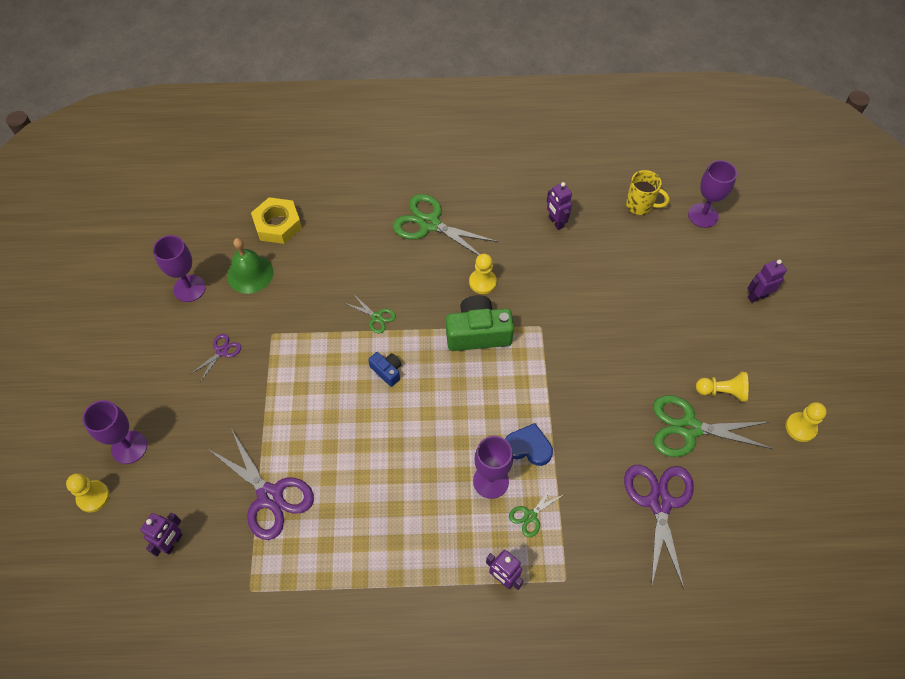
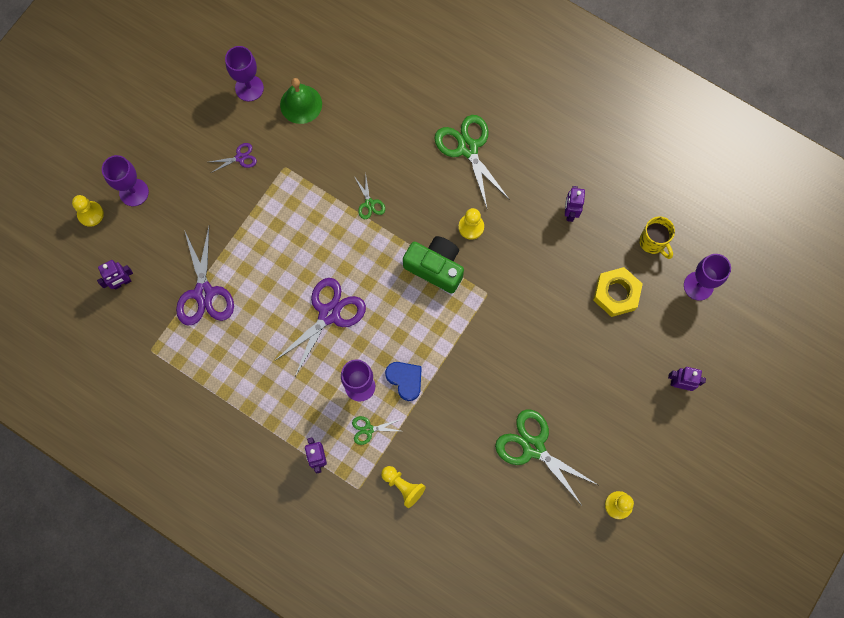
camera: 35 degrees right, 15 degrees up
yellow nut [251,197,302,244] -> yellow nut moved to [593,267,643,317]
blue camera [368,352,402,387] -> none
purple scissors [624,465,694,589] -> purple scissors moved to [276,278,366,376]
yellow pawn [696,372,749,402] -> yellow pawn moved to [381,466,426,508]

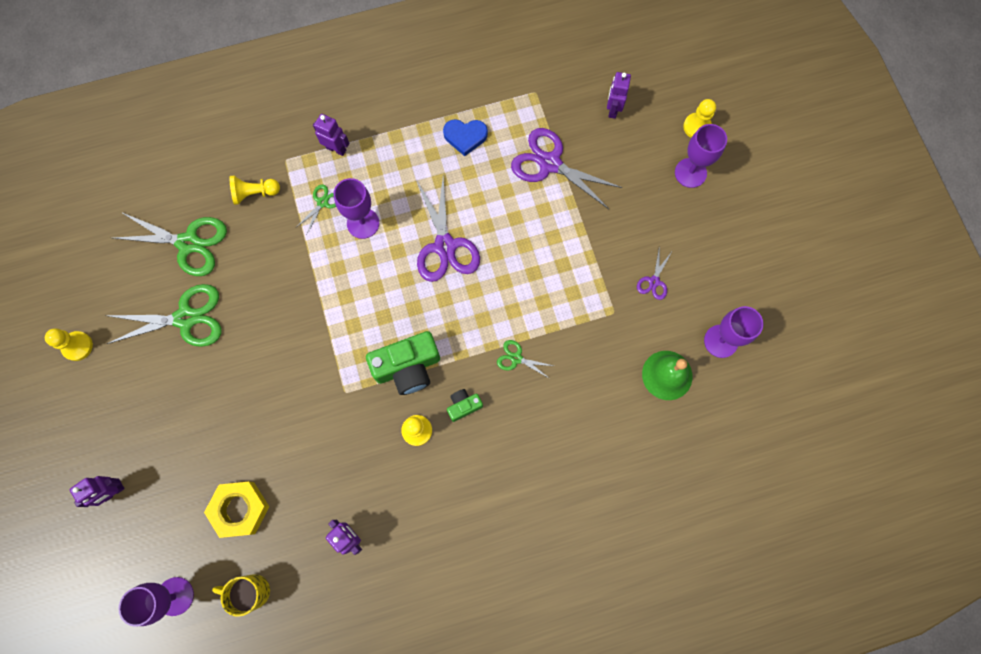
camera: 130 degrees right, 0 degrees up
blue heart [385,362,422,401] -> blue heart moved to [443,119,488,156]
green scissors [435,115,510,208] -> green scissors moved to [113,212,227,276]
none -> green camera [447,389,483,422]

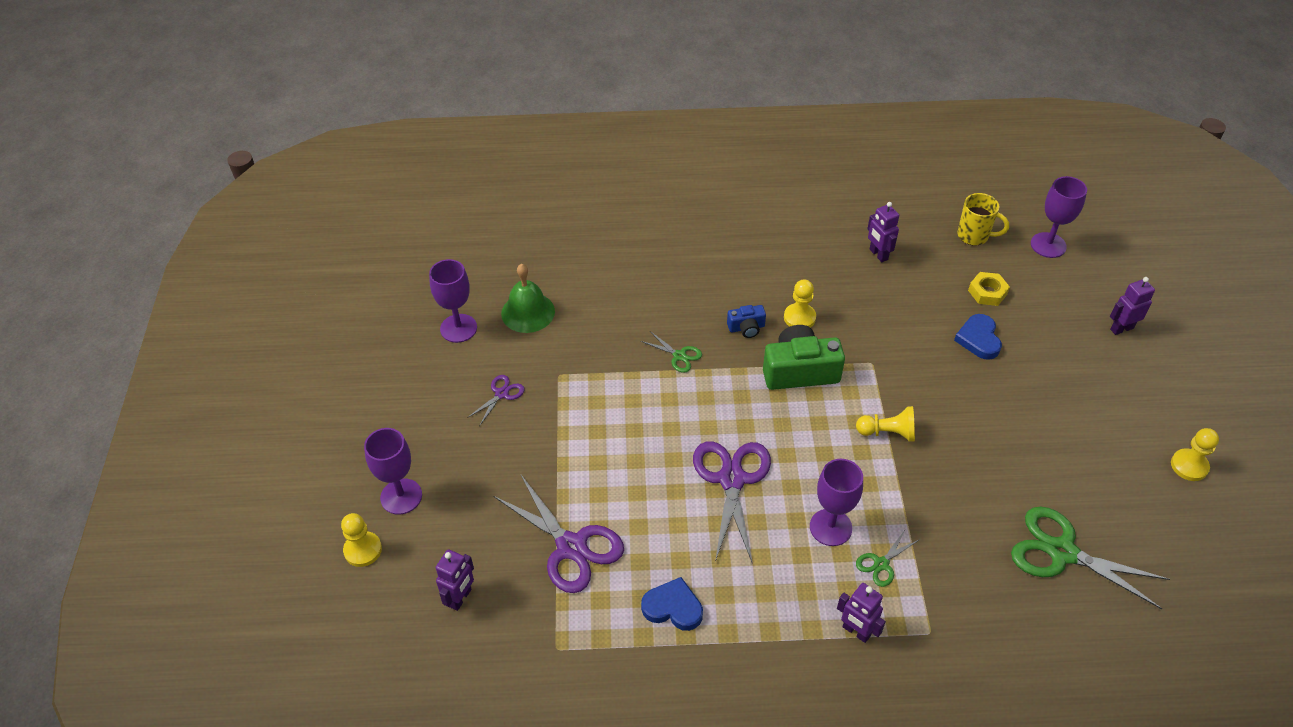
camera: 165 degrees left, 25 degrees down
green scissors [104,284,222,347] -> none
yellow nut [204,482,269,538] -> yellow nut [968,272,1010,306], size x0.65
yellow pawn [230,175,280,205] -> yellow pawn moved to [856,406,915,442]
green camera [447,389,483,422] -> blue camera [727,305,766,338]
none -> blue heart [954,314,1002,360]

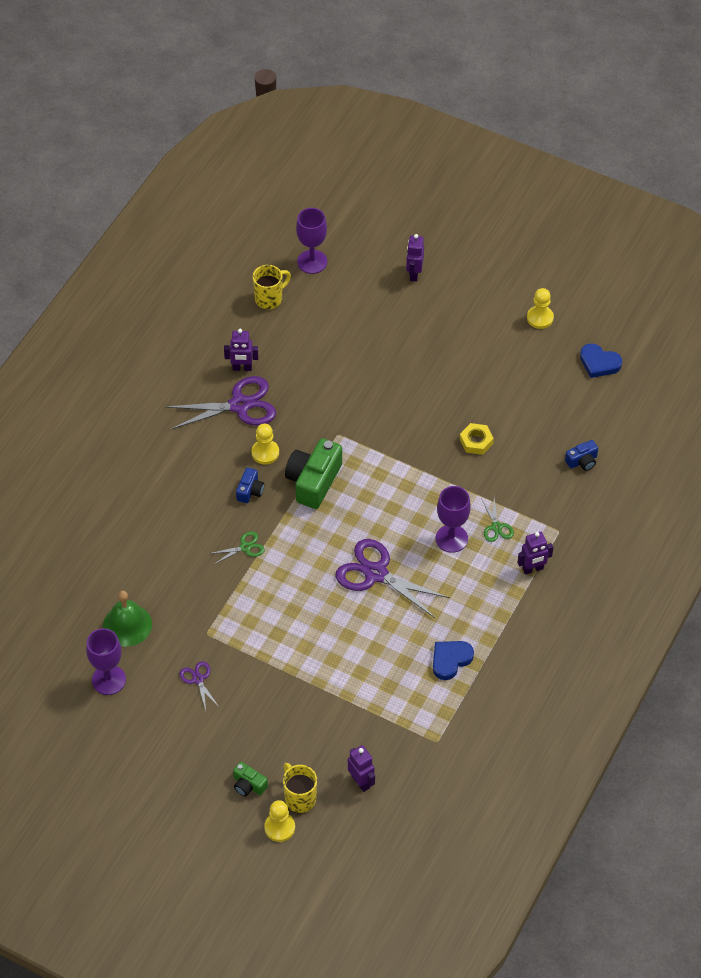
camera: 60 degrees left, 5 degrees up
purple goblet [364,428,422,515] -> green camera [233,762,268,797]
purple scissors [493,475,624,593] -> purple scissors moved to [166,376,276,429]
yellow pawn [856,406,915,442] -> none
blue heart [954,314,1002,360] -> blue heart moved to [580,343,622,378]
yellow nut [968,272,1010,306] -> yellow nut moved to [460,423,494,455]
green scissors [1011,506,1170,609] -> none
none -> yellow mug [283,763,317,813]
none -> blue camera [565,440,598,471]

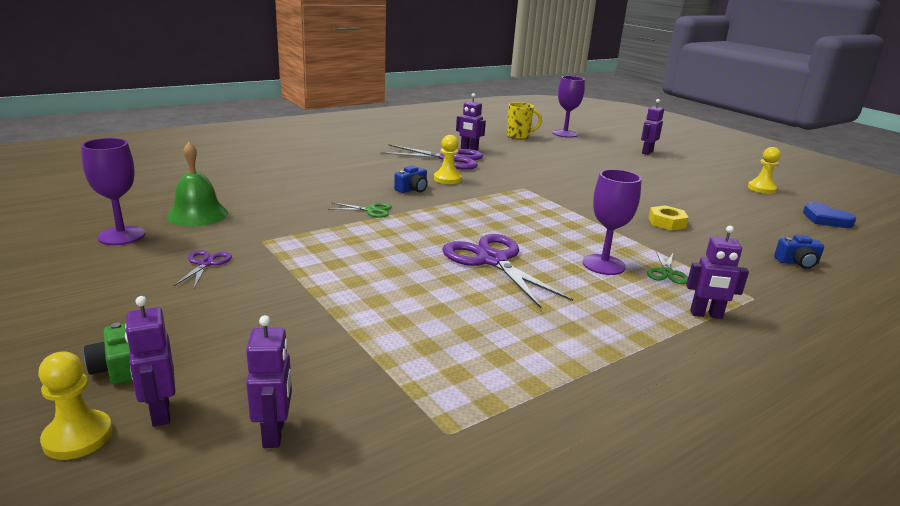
camera: 25 degrees right, 30 degrees down
yellow mug [283,763,317,813] -> purple robot [125,296,175,427]
green camera [285,438,342,509] -> none
blue heart [433,641,474,680] -> none

